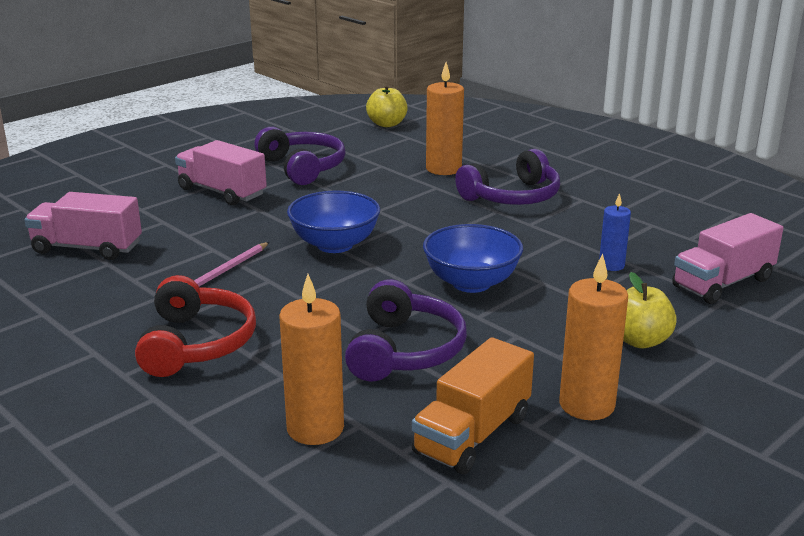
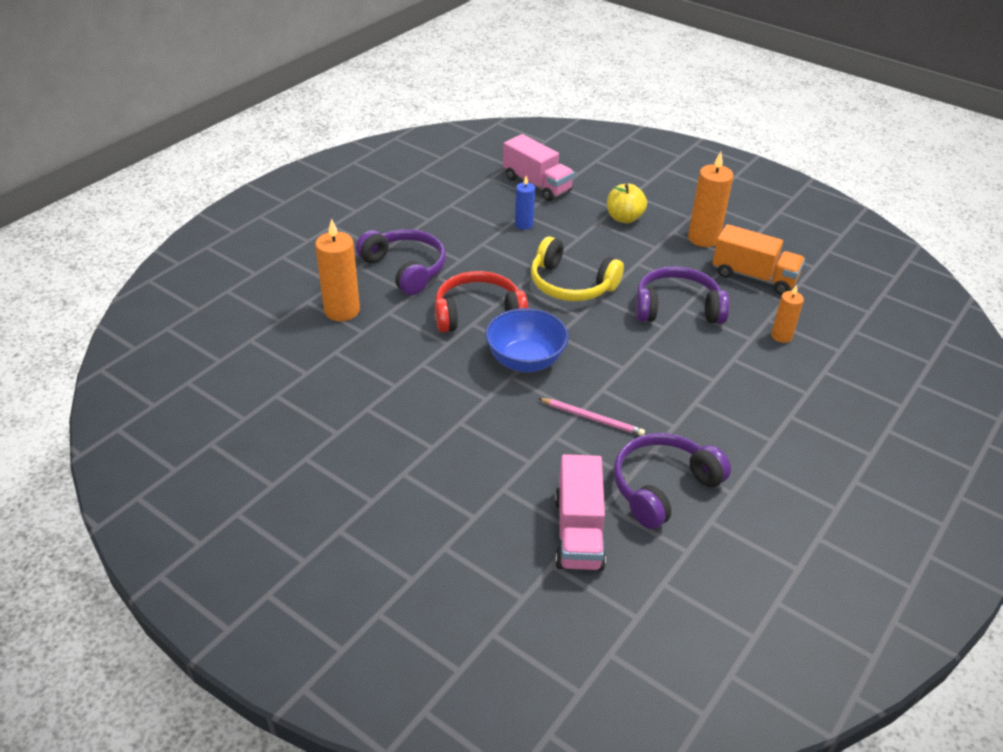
camera: 100 degrees left, 15 degrees up
red headphones [135,275,256,377] -> red headphones moved to [435,271,528,333]
pink truck [175,140,267,206] -> none
purple headphones [255,127,346,185] -> purple headphones moved to [614,433,731,529]
orange candle [279,274,344,445] -> orange candle [771,285,804,343], size x0.59
yellow apple [366,85,408,127] -> none
blue bowl [423,224,523,293] -> yellow headphones [531,236,624,301]

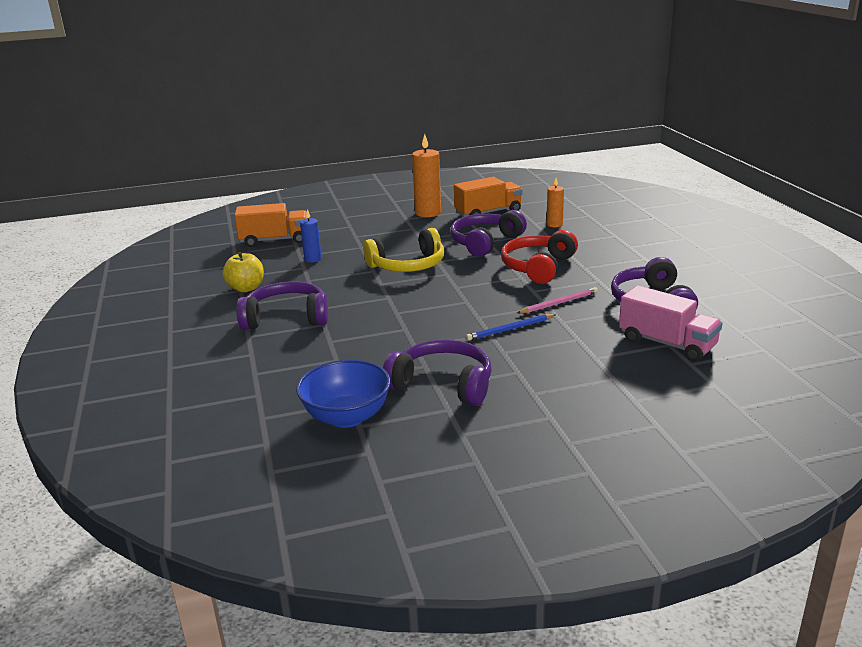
camera: 50 degrees left, 15 degrees down
orange candle [315,218,360,321] -> none
red headphones [435,271,528,333] -> red headphones moved to [501,230,578,284]
blue bowl [485,308,569,372] -> blue bowl moved to [296,360,391,428]
pink truck [503,134,575,201] -> orange truck [234,203,307,247]
yellow apple [607,184,647,223] -> yellow apple moved to [222,252,264,292]
none -> purple headphones [383,340,492,406]
none -> blue pencil [466,314,556,341]

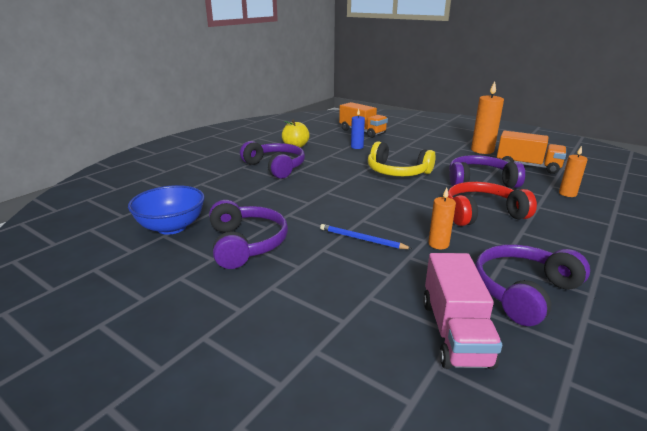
camera: 50 degrees right, 0 degrees up
pink pencil [517,287,598,313] -> orange candle [428,188,456,249]

